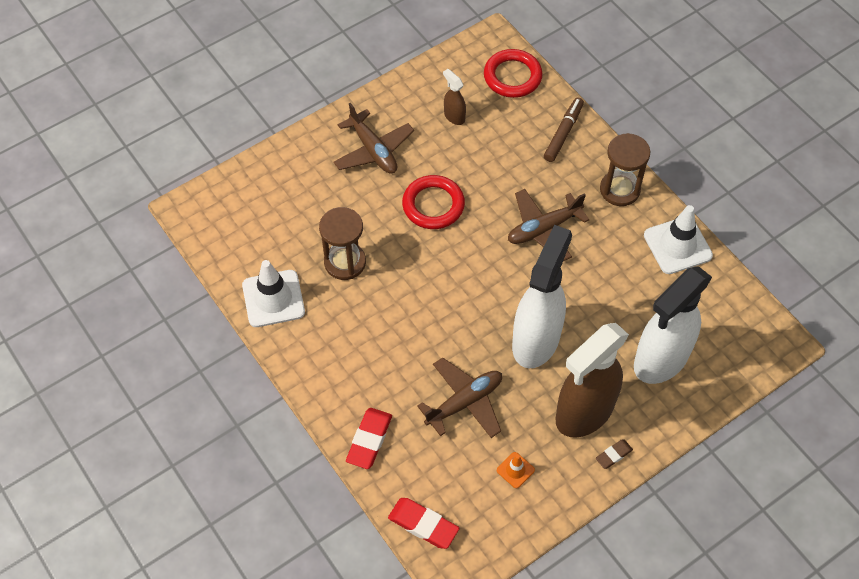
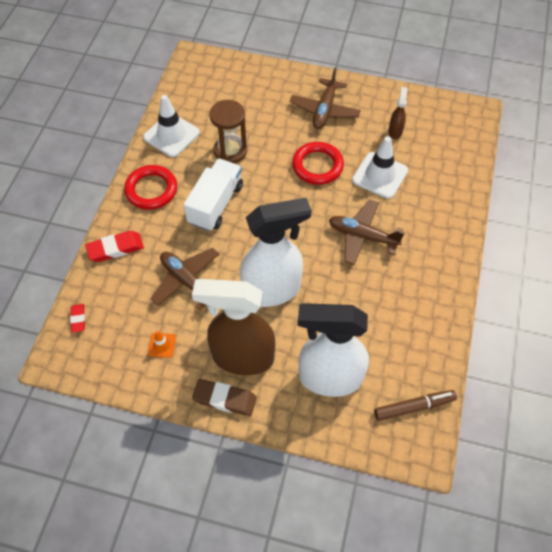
camera: 50 degrees right, 0 degrees up
red eraser [388,498,459,549] -> red eraser [70,304,85,333], size x0.58
brown plane [417,358,502,438] -> brown plane turned 150 degrees counterclockwise [151,248,220,310]
red ring [484,49,543,98] -> red ring moved to [124,165,177,210]
brown marker [544,98,584,162] -> brown marker moved to [374,390,457,421]
brown eraser [596,439,633,469] -> brown eraser [192,379,257,416], size x1.73
brown hourglass [600,133,650,206] -> none
white traffic cone [644,205,713,274] -> white traffic cone moved to [352,136,408,199]
none -> white truck [184,158,243,231]

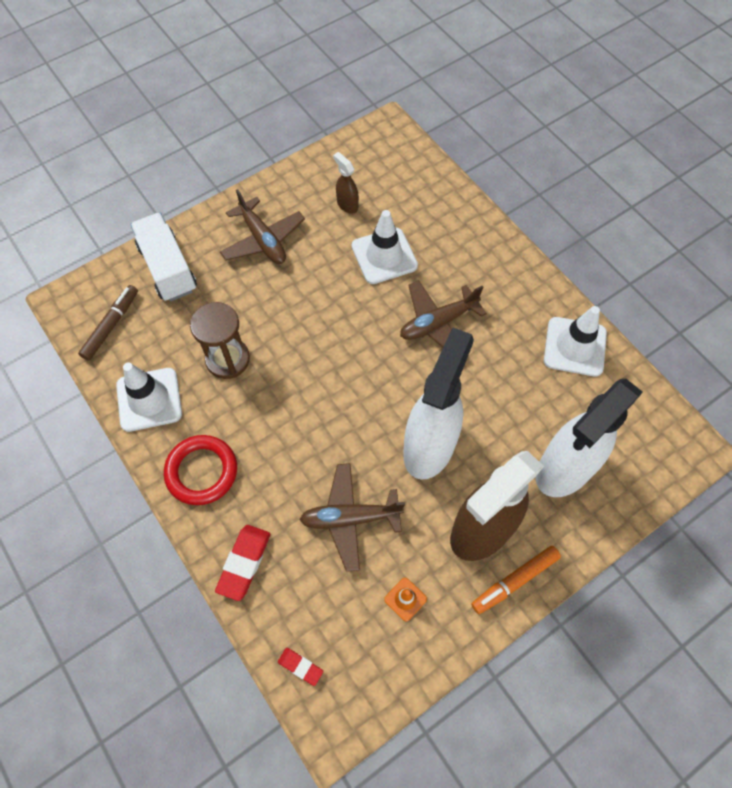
camera: 50 degrees left, 5 degrees up
white truck [184,158,243,231] -> white truck moved to [130,213,197,301]
brown eraser [192,379,257,416] -> orange marker [471,546,561,614]
red ring [292,142,344,185] -> none
brown marker [374,390,457,421] -> brown marker moved to [78,285,138,360]
none -> white traffic cone [544,306,607,376]

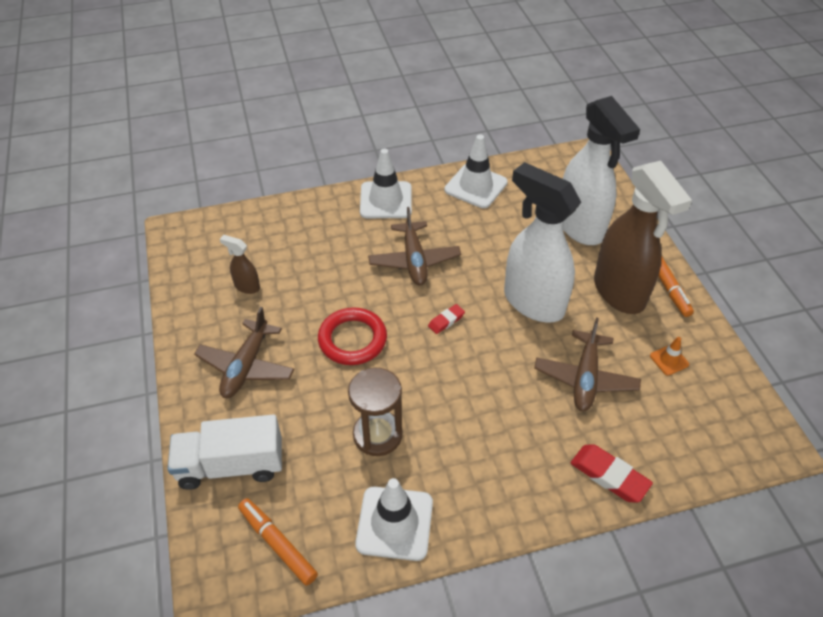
camera: 70 degrees left, 15 degrees down
brown marker [78,285,138,360] -> orange marker [238,498,318,586]
red ring [164,435,237,505] -> red ring moved to [318,307,387,365]
brown plane [220,189,305,264] -> brown plane turned 120 degrees clockwise [194,307,294,398]
red eraser [278,648,323,686] -> red eraser moved to [428,304,465,334]
brown spray bottle [333,152,359,214] -> brown spray bottle turned 45 degrees clockwise [220,235,260,294]
white traffic cone [352,210,418,284] -> white traffic cone moved to [360,149,412,218]

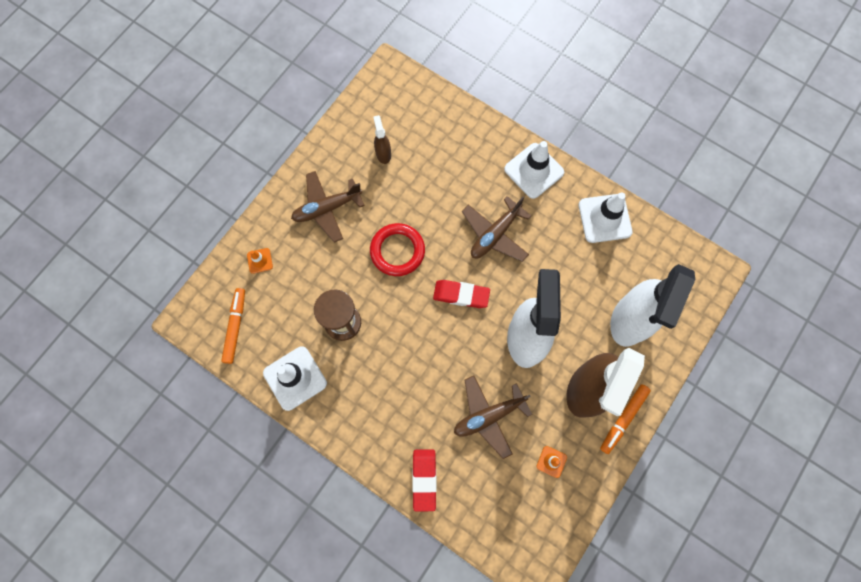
camera: 50 degrees right, 25 degrees up
white truck [168,414,282,490] -> orange traffic cone [247,248,273,274]
red eraser [428,304,465,334] -> red eraser [433,280,490,308], size x1.73

